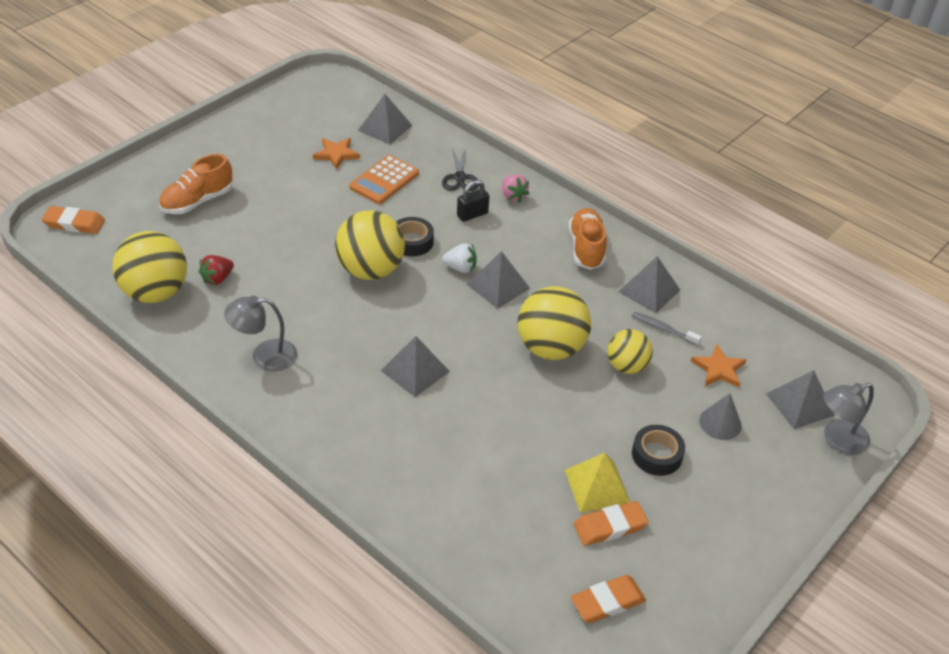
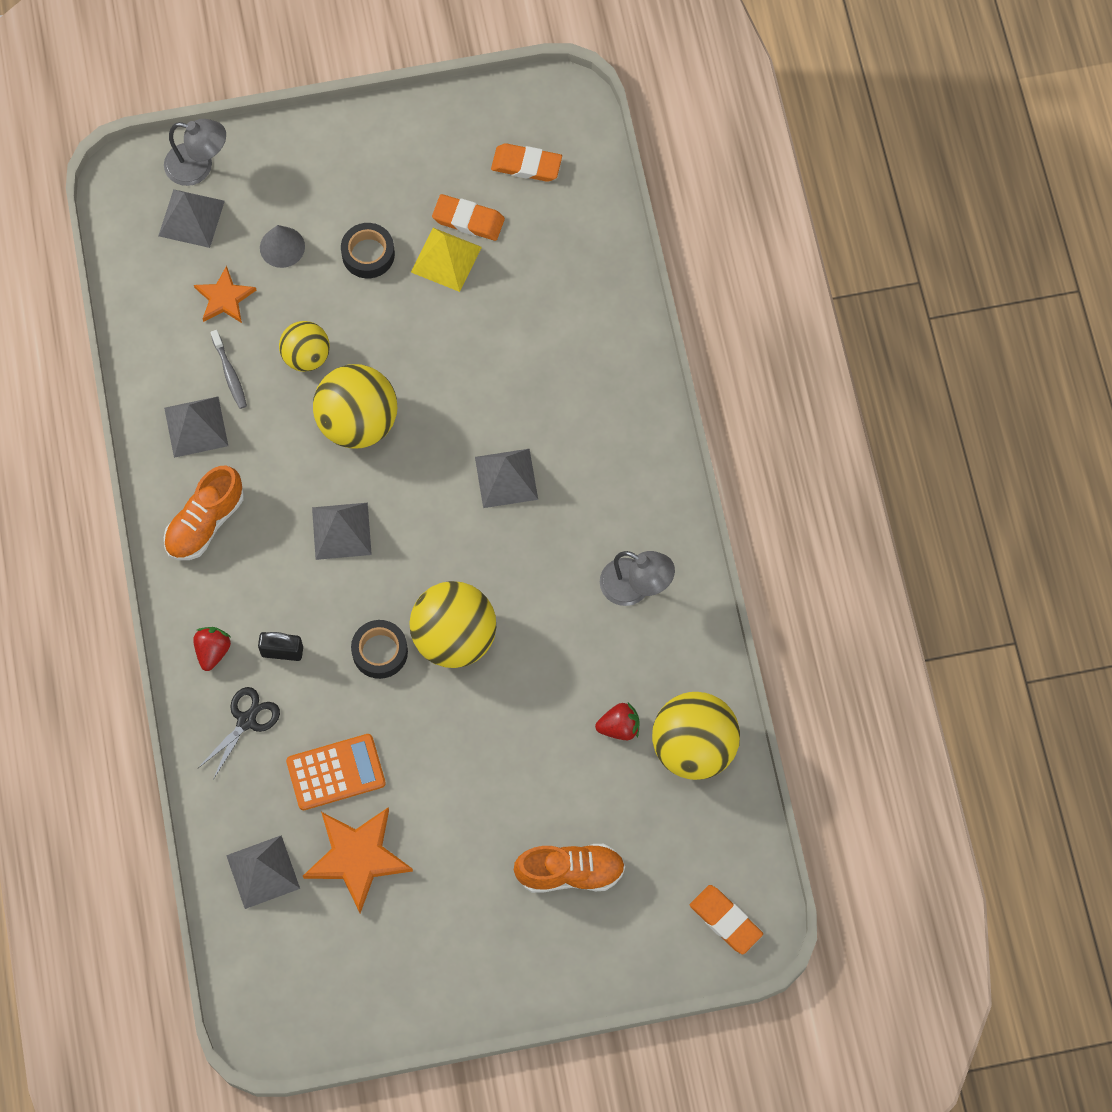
camera: 140 degrees left, 25 degrees up
orange star [313,138,360,170] -> orange star [303,808,413,913], size x1.63
white strawberry [442,243,477,273] -> none
pink strawberry [502,174,530,202] -> red strawberry [193,627,231,671]

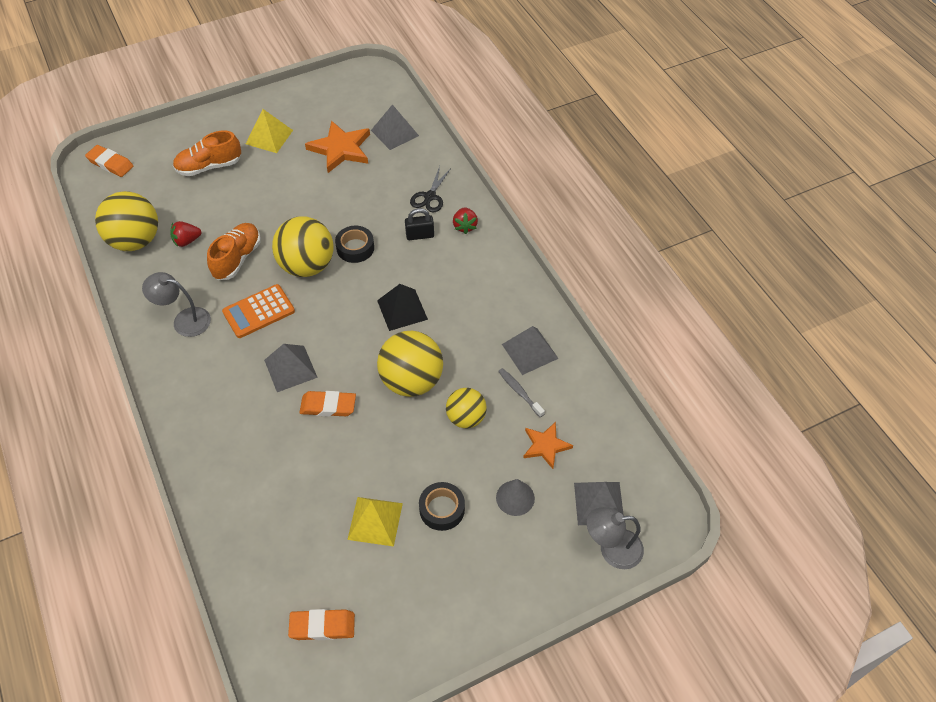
camera: 165 degrees right, 15 degrees down
orange shoe [164,466,244,560] -> orange shoe moved to [207,223,261,280]
orange calculator [286,734,386,810] -> orange calculator moved to [222,284,295,338]
grey pyramid [312,503,372,560] -> black pyramid [377,284,428,331]
orange eraser [432,194,505,241] -> orange eraser moved to [299,391,356,417]
none -> yellow pyramid [246,109,293,153]

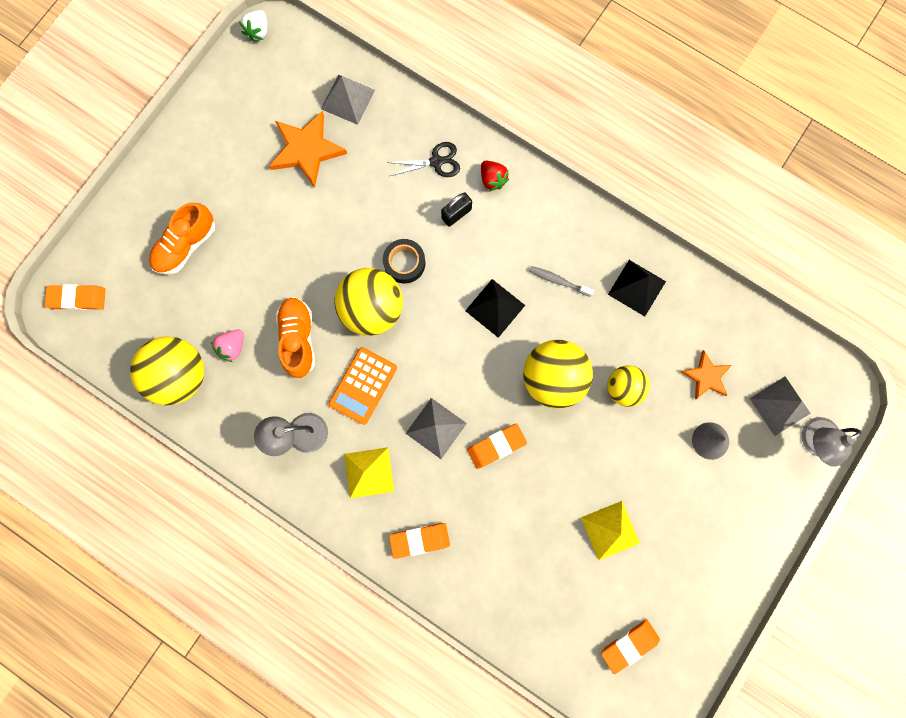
camera: 30 degrees left, 25 degrees up
red strawberry [170,221,201,247] -> pink strawberry [211,330,244,362]
yellow pyramid [246,109,293,153] -> yellow pyramid moved to [344,447,394,498]
black scissors [410,166,451,212] -> black scissors turned 90 degrees counterclockwise [387,142,460,177]
black tape [419,482,465,531] -> none
grey toothbrush [498,368,545,417] -> grey toothbrush moved to [529,266,594,297]
grey pyramid [502,326,559,375] -> black pyramid [608,260,666,316]
none -> white strawberry [239,10,267,41]
none -> orange eraser [389,523,450,559]

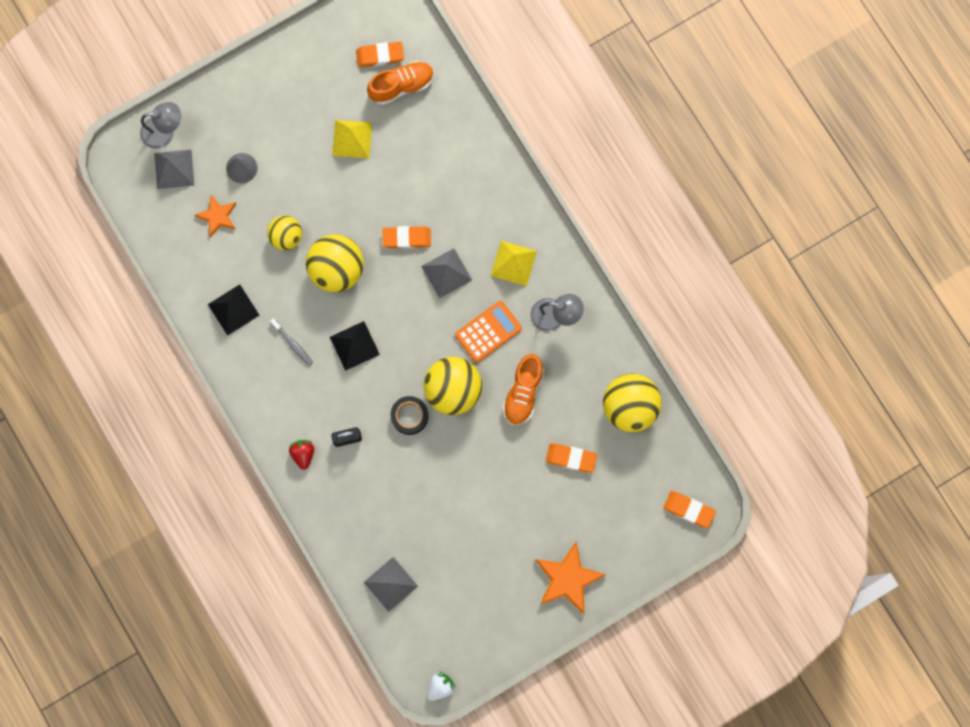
camera: 155 degrees left, 0 degrees up
orange shoe [149,202,215,275] -> orange shoe moved to [367,61,434,105]
pink strawberry [211,330,244,362] -> none
orange star [269,111,347,188] -> orange star moved to [535,542,606,614]
black scissors [387,142,460,177] -> none
orange eraser [389,523,450,559] -> orange eraser moved to [546,443,597,473]

